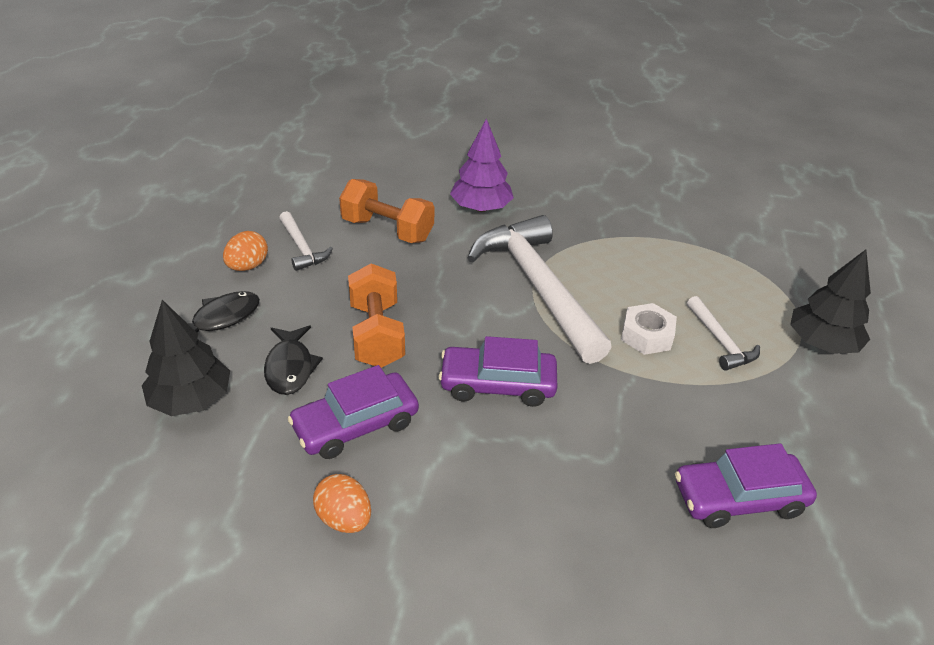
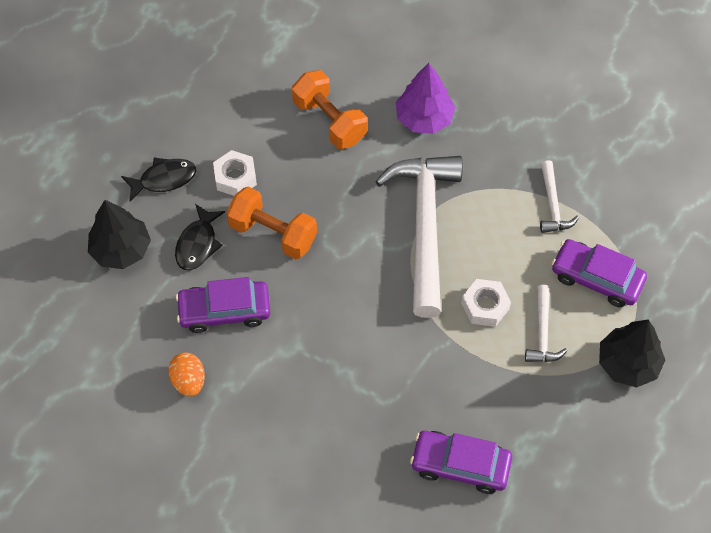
camera: 25 degrees right, 20 degrees up
orange egg [223,231,268,271] -> none
white hammer [279,211,333,271] -> white hammer moved to [540,160,579,233]
orange dumbbell [348,263,405,368] -> orange dumbbell turned 75 degrees counterclockwise [226,186,317,259]
purple car [438,336,557,407] -> purple car moved to [552,239,647,307]
none -> white nut [213,150,257,196]

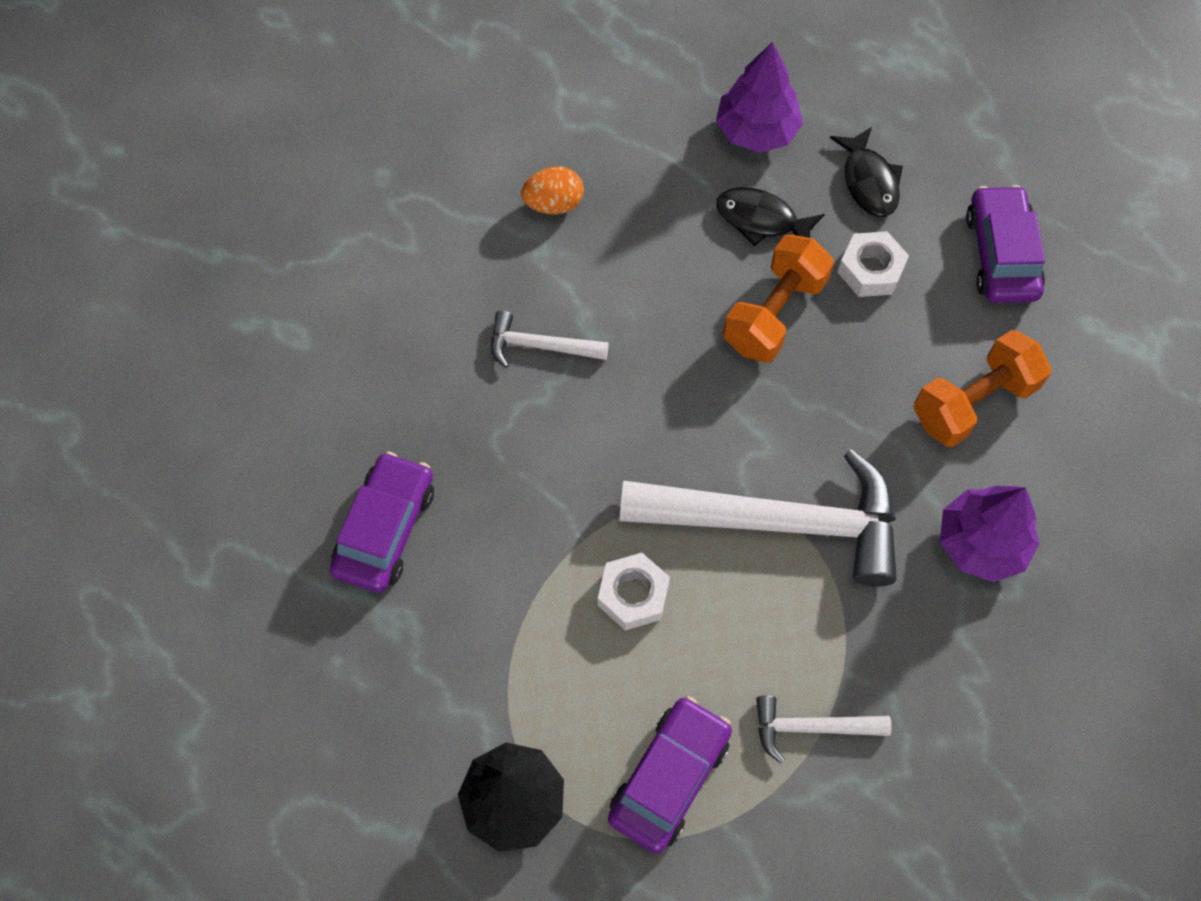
camera: 95 degrees right, 5 degrees up
black tree [88,200,151,269] -> purple tree [716,42,803,153]
purple car [176,277,270,333] -> purple car moved to [966,185,1045,303]
white hammer [525,285,567,362] -> white hammer moved to [491,311,609,368]

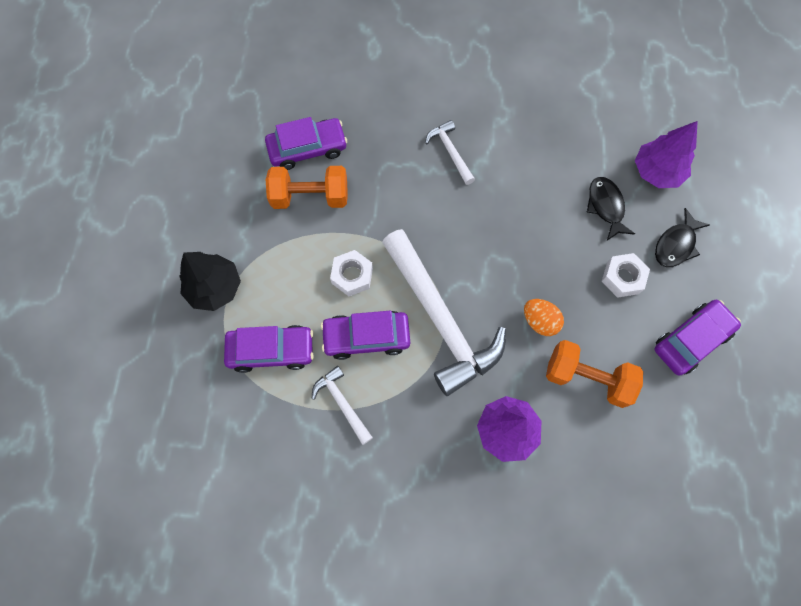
camera: 55 degrees right, 5 degrees up
orange egg [521,166,584,214] -> orange egg moved to [524,299,564,336]
orange dumbbell [723,235,834,363] -> orange dumbbell moved to [265,166,348,209]
none -> purple car [321,311,410,360]

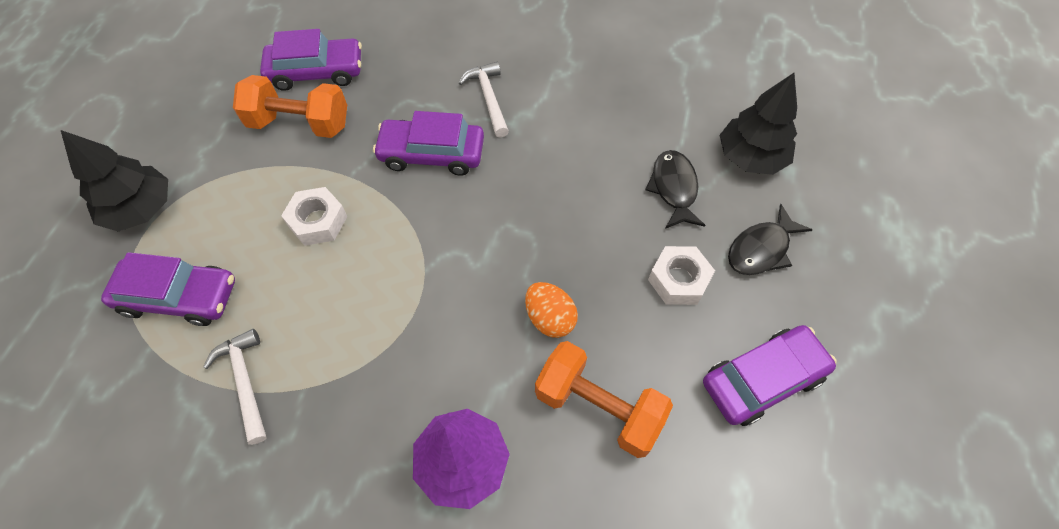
camera: 10 degrees right, 10 degrees down
purple car [321,311,410,360] -> purple car moved to [373,111,484,176]
white hammer [382,229,506,396] -> none
purple tree [635,121,698,188] -> black tree [720,73,797,175]

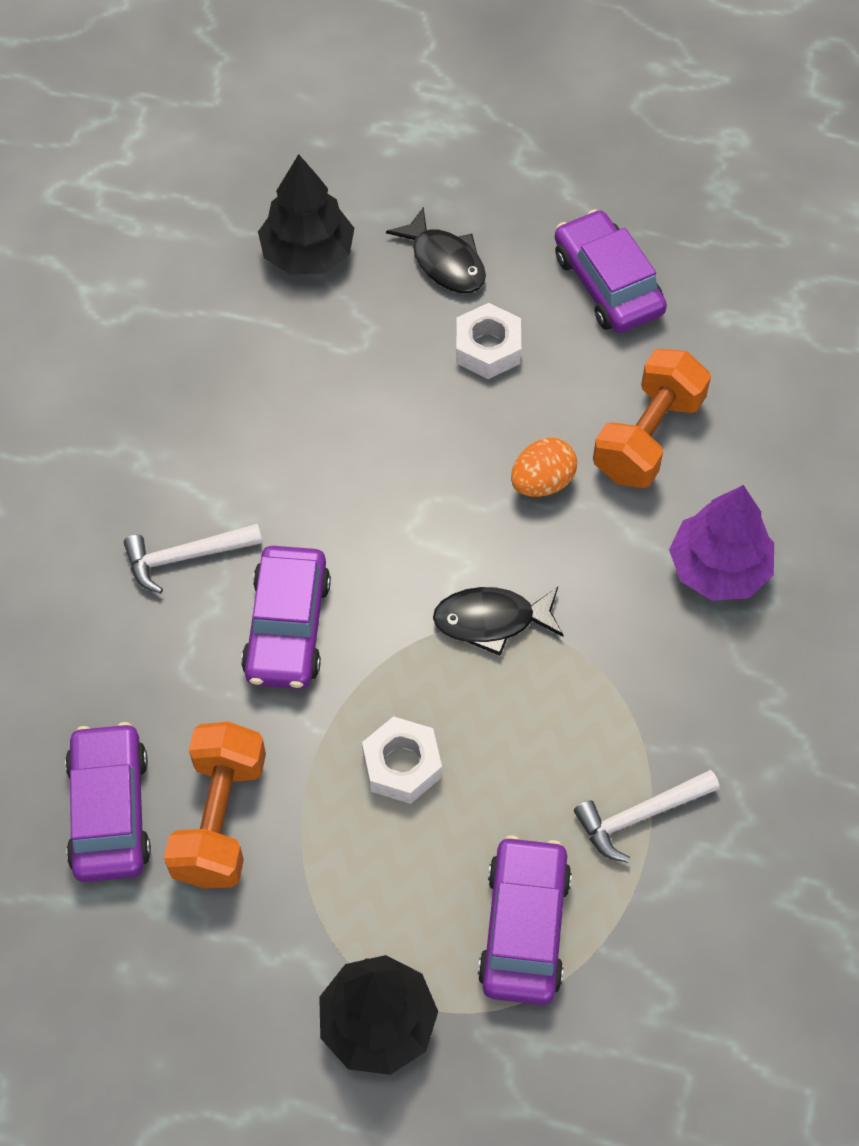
camera: 90 degrees left, 0 degrees up
black fish [645,150,706,229] -> black fish moved to [433,587,564,656]

